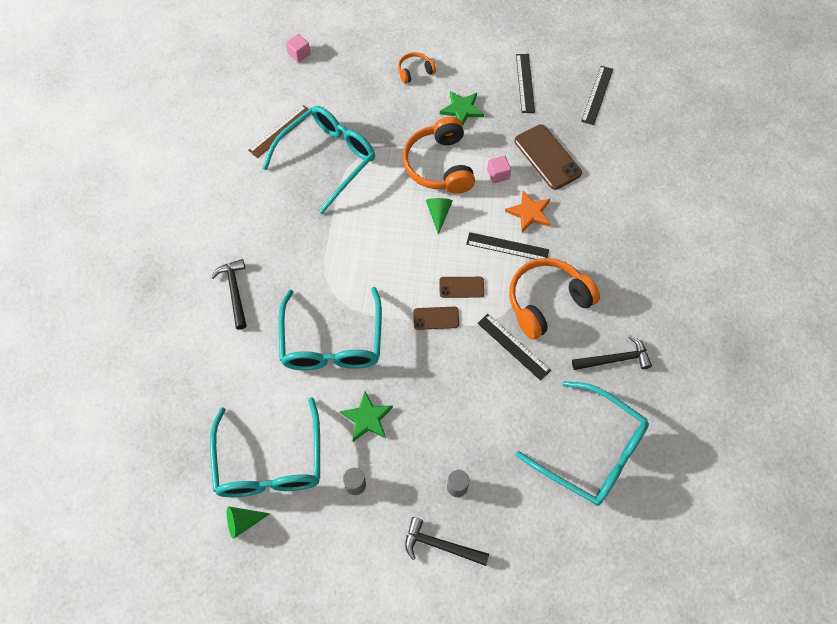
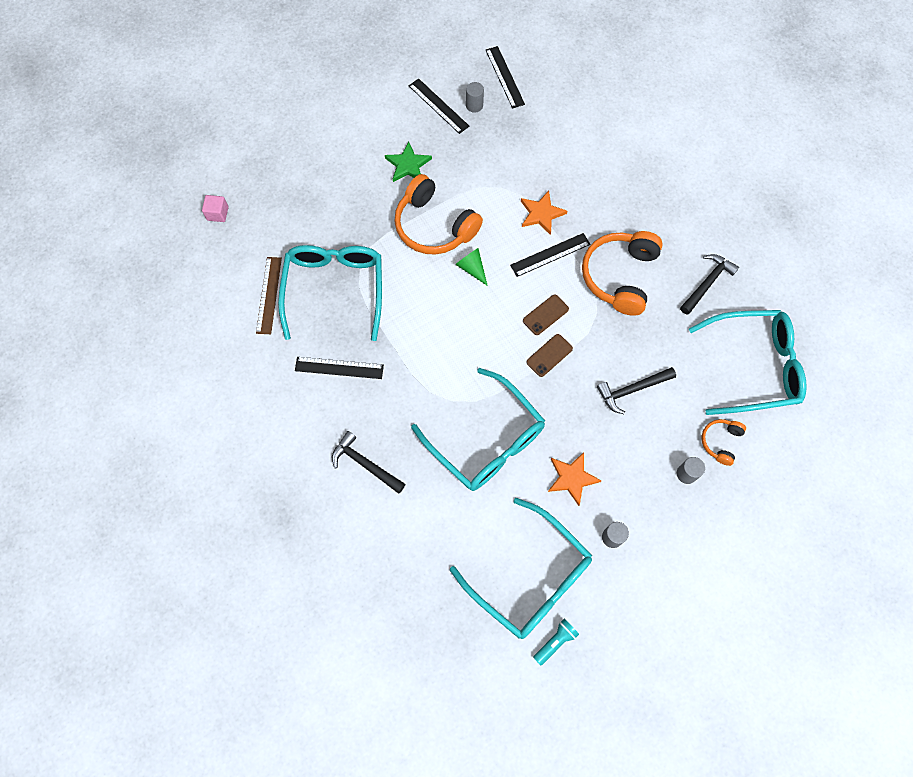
camera: 40 degrees left, 5 degrees up
green cone [227,506,270,539] -> turquoise flashlight [533,619,579,665]
green star [340,391,393,442] -> orange star [548,452,602,506]
orange headphones [398,52,436,84] -> orange headphones moved to [701,419,746,466]
black hammer [405,517,489,566] -> black hammer moved to [597,367,676,414]
black ruler [477,314,551,381] -> black ruler moved to [295,357,384,379]
pink cube [487,156,511,183] -> none
brown phone [515,124,582,190] -> none
none -> grey cylinder [466,82,484,113]

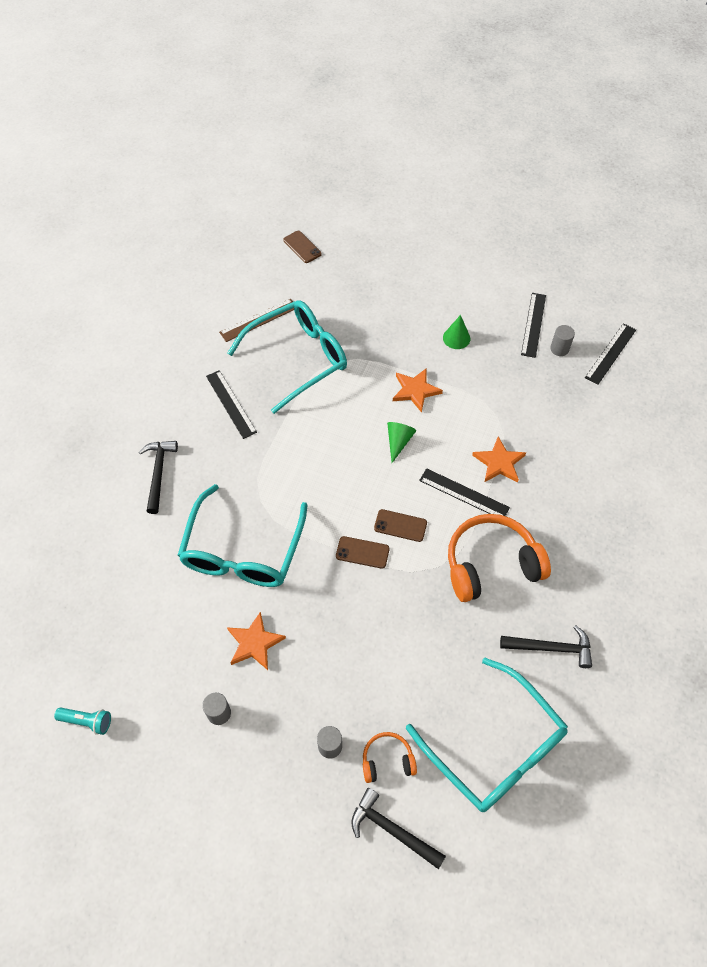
camera: 55 degrees right, 10 degrees down
pink cube [202,195,229,222] -> brown phone [283,231,322,263]
green star [385,142,432,182] -> green cone [443,315,470,349]
orange headphones [394,174,483,255] -> orange star [393,368,443,413]
turquoise glasses [450,498,592,639] -> none
black hammer [597,367,676,414] -> black hammer moved to [351,788,446,869]

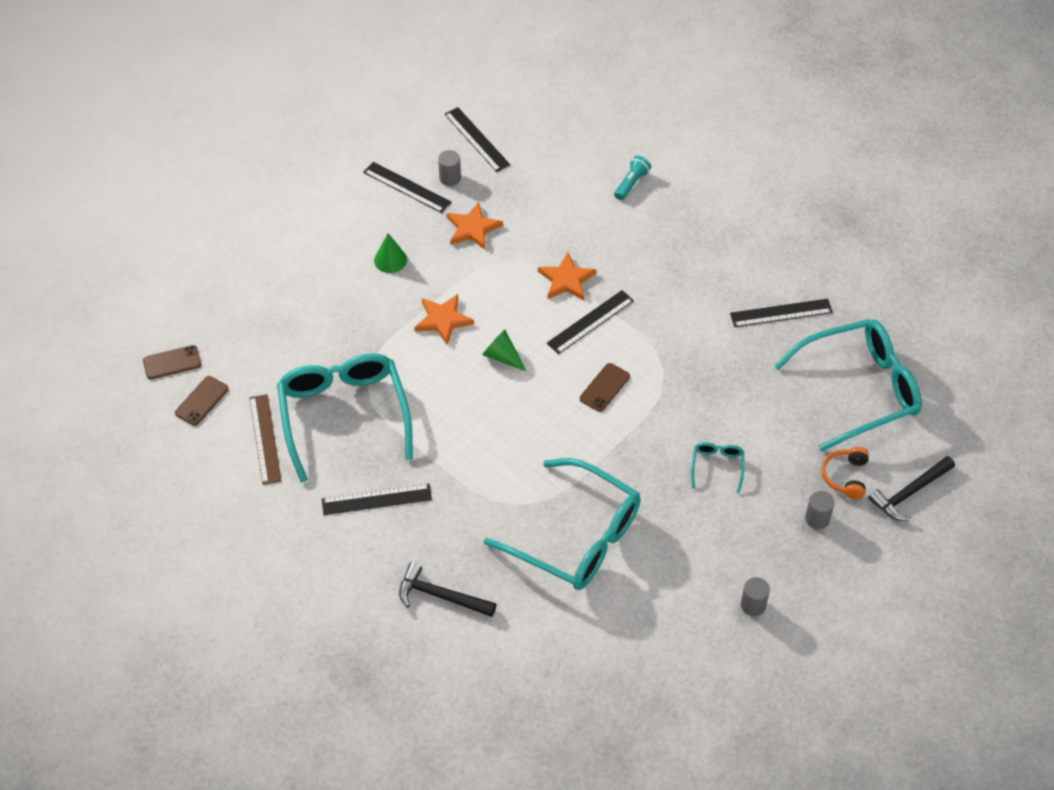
camera: 70 degrees left, 5 degrees down
turquoise flashlight [54,708,111,735] -> turquoise flashlight moved to [614,156,651,200]
orange star [227,612,286,670] -> orange star moved to [446,202,503,250]
brown phone [336,536,389,569] -> brown phone moved to [175,376,228,426]
orange headphones [448,514,551,602] -> none
black hammer [500,625,592,668] -> black ruler [730,299,833,327]
none -> turquoise glasses [691,442,744,493]

